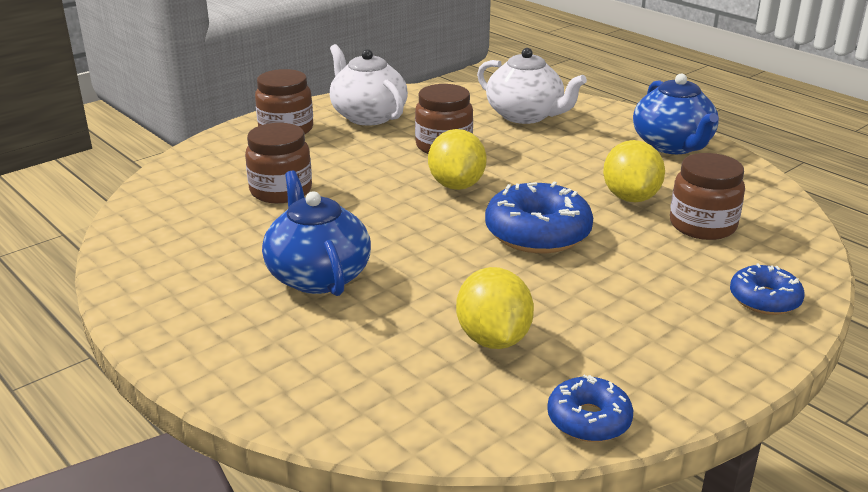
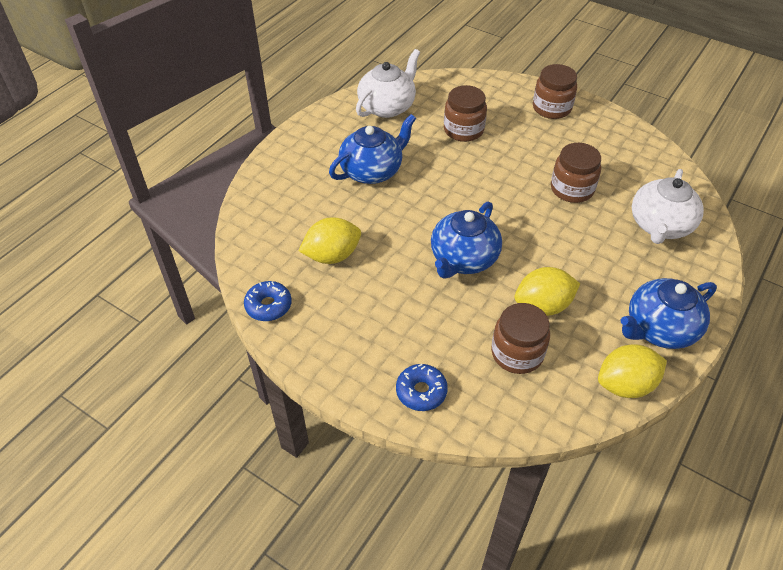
camera: 75 degrees right, 20 degrees up
white teapot [330,44,408,126] -> white teapot moved to [356,49,420,118]
yellow lemon [428,129,487,190] -> yellow lemon moved to [598,344,667,398]
blue donut [485,182,593,253] -> blue teapot [431,202,502,278]

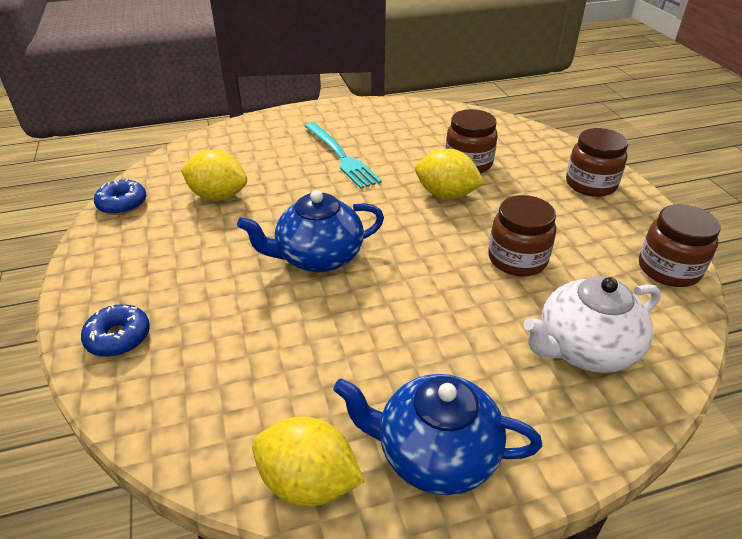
camera: 40 degrees right, 10 degrees down
blue teapot [329,114,416,184] -> turquoise fork [305,122,382,189]
white teapot [356,49,420,118] -> none
brown jar [491,303,550,374] -> brown jar moved to [639,204,721,287]
yellow lemon [515,267,580,316] -> yellow lemon moved to [415,149,485,200]

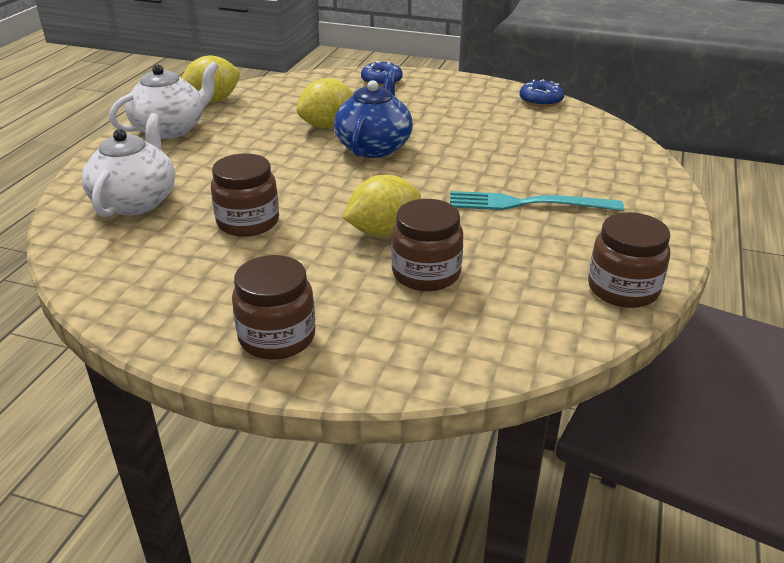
camera: 125 degrees right, 5 degrees down
yellow lemon [181,150,247,201] -> yellow lemon moved to [296,78,354,128]
blue teapot [333,374,542,495] -> white teapot [109,62,219,139]
brown jar [639,204,721,287] -> brown jar moved to [588,212,670,308]

